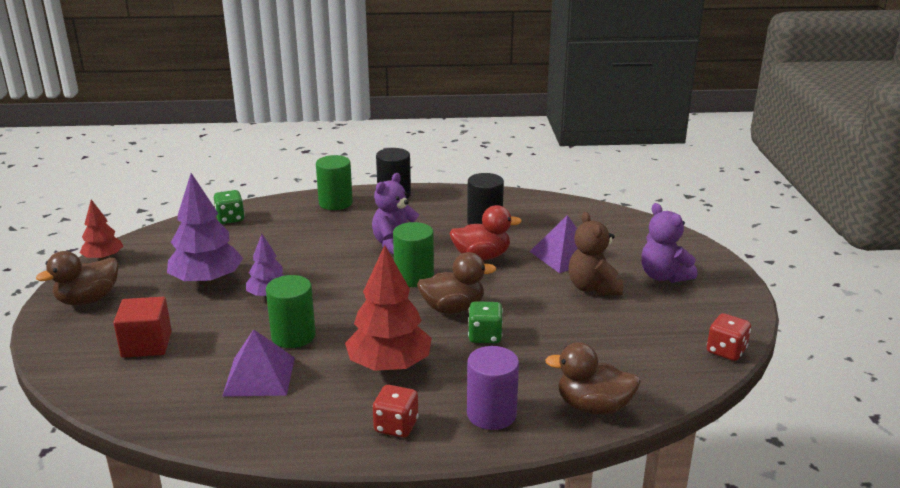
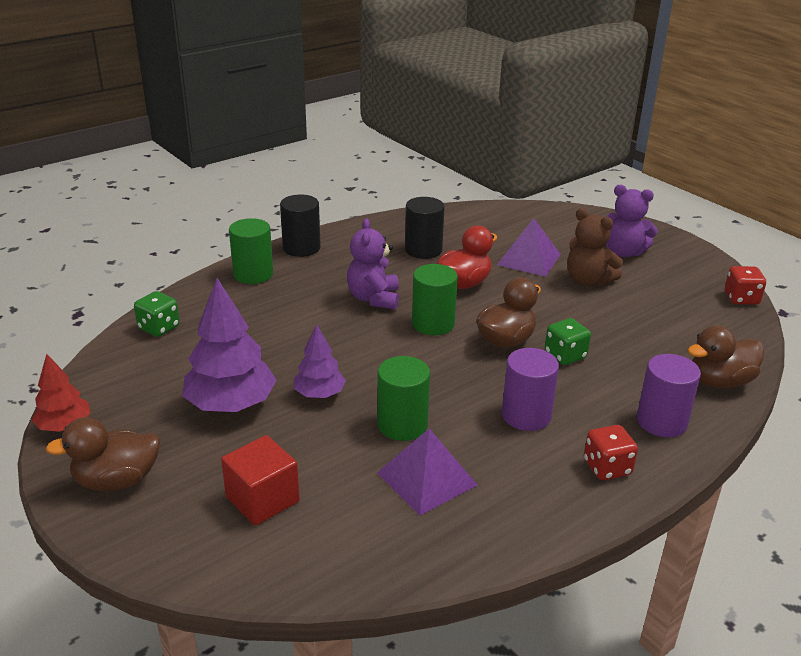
camera: 35 degrees left, 5 degrees up
brown duck [36,251,119,305] -> brown duck turned 60 degrees clockwise [46,417,161,491]
red tree [345,245,432,371] -> purple cylinder [502,348,559,431]

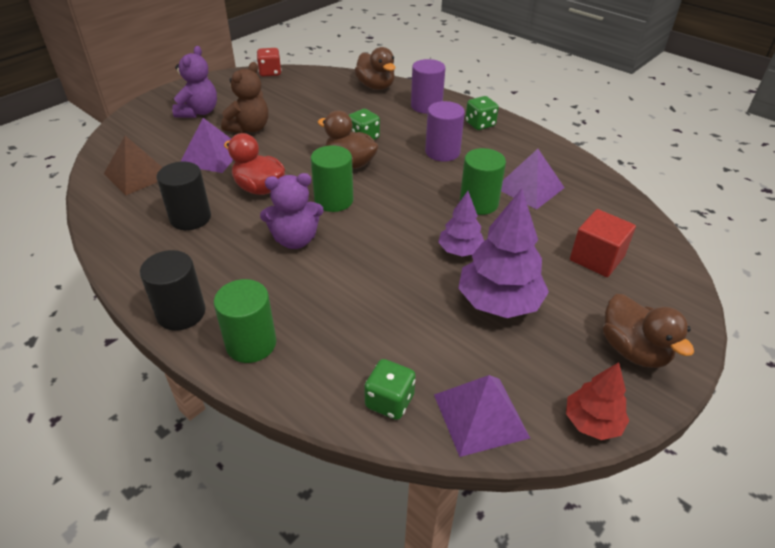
camera: 100 degrees left, 10 degrees up
red dice [584,425,638,480] -> green dice [465,96,499,130]
none -> brown pyramid [104,136,163,196]
none -> purple pyramid [434,375,530,457]

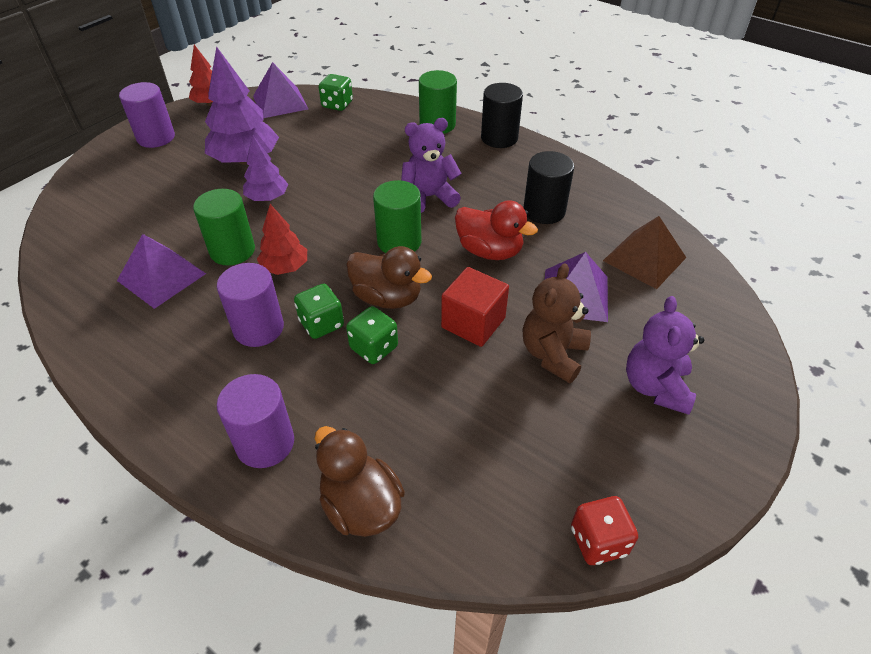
camera: 175 degrees right, 5 degrees up
green dice [465,96,499,130] -> green dice moved to [294,284,344,339]
red cube [570,209,636,277] -> red cube moved to [441,267,509,347]
brown duck [603,294,694,368] -> purple cylinder [119,82,175,148]
none -> red tree [257,204,307,275]

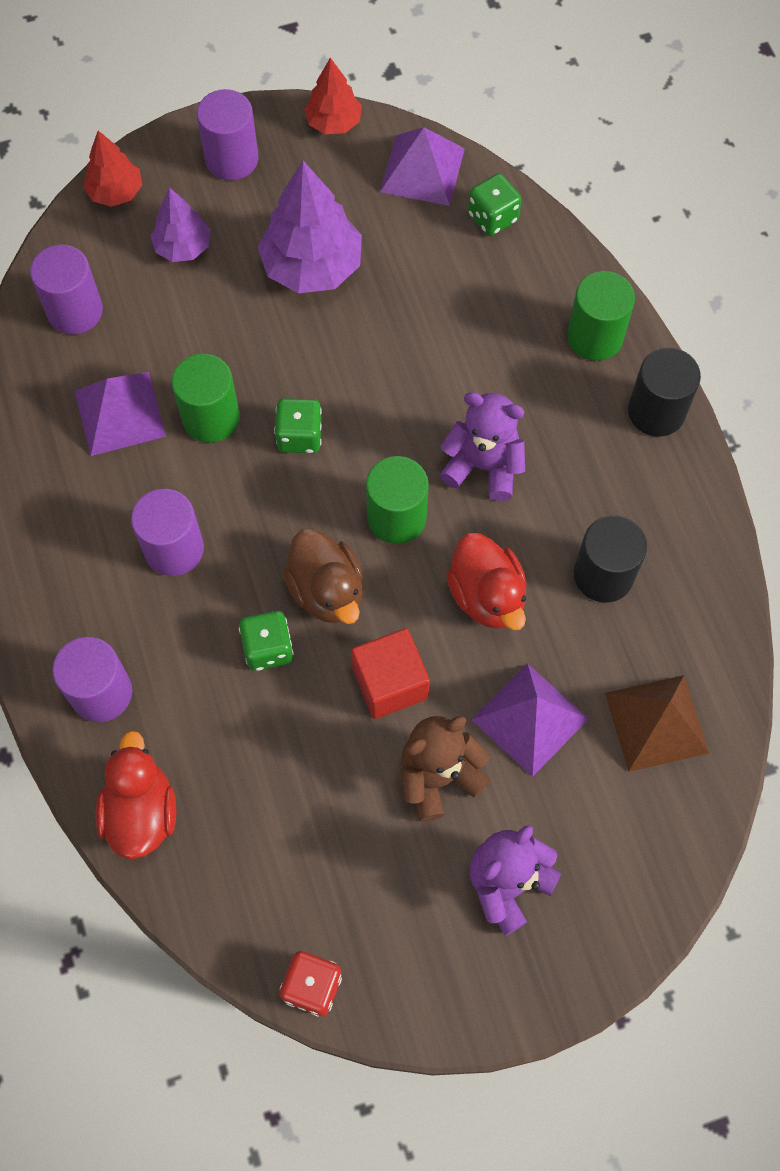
camera: 35 degrees right, 20 degrees up
purple tree [243,135,288,201] -> purple tree moved to [150,188,210,262]
red tree [257,204,307,275] -> red tree moved to [83,131,142,207]
green dice [294,284,344,339] -> green dice moved to [274,398,322,453]
brown duck [315,426,405,537] -> red duck [96,731,177,859]
none -> purple cylinder [30,244,103,335]

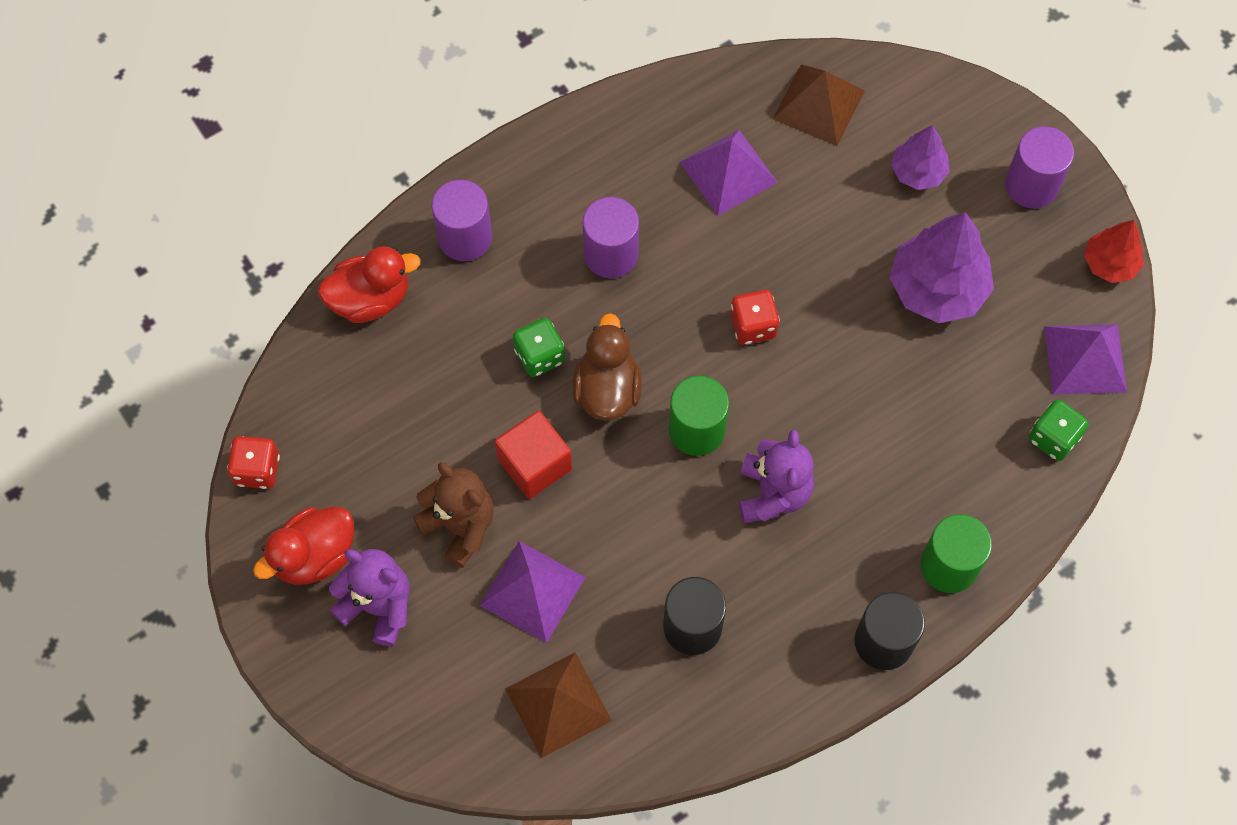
camera: 75 degrees right, 0 degrees up
purple cylinder [30,244,103,335] -> brown pyramid [773,65,865,146]
red tree [83,131,142,207] -> none
green cylinder [172,354,240,443] -> none
green dice [274,398,322,453] -> red dice [730,290,780,345]
brown duck [283,529,363,624] -> brown duck turned 135 degrees clockwise [572,313,642,421]
red duck [446,533,527,630] -> red duck moved to [253,507,354,585]

